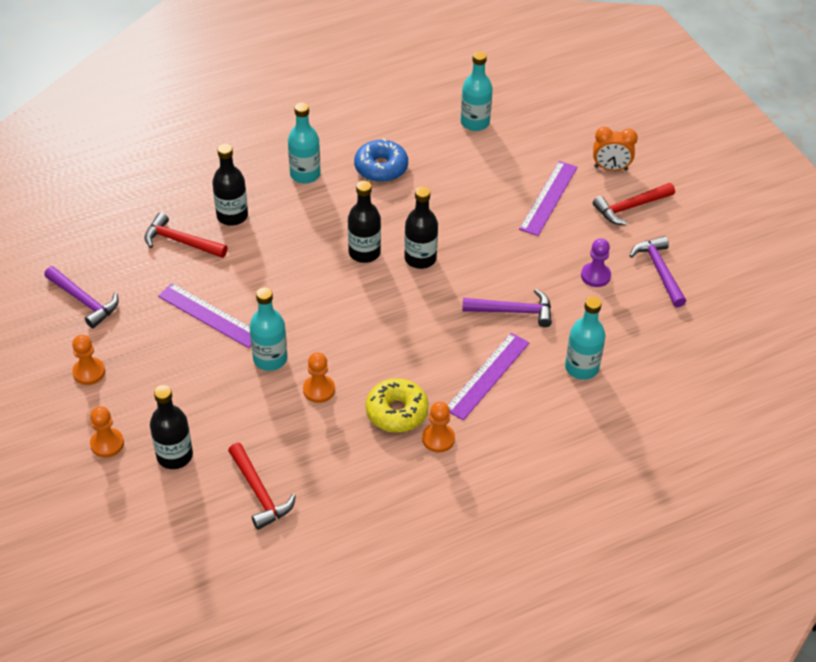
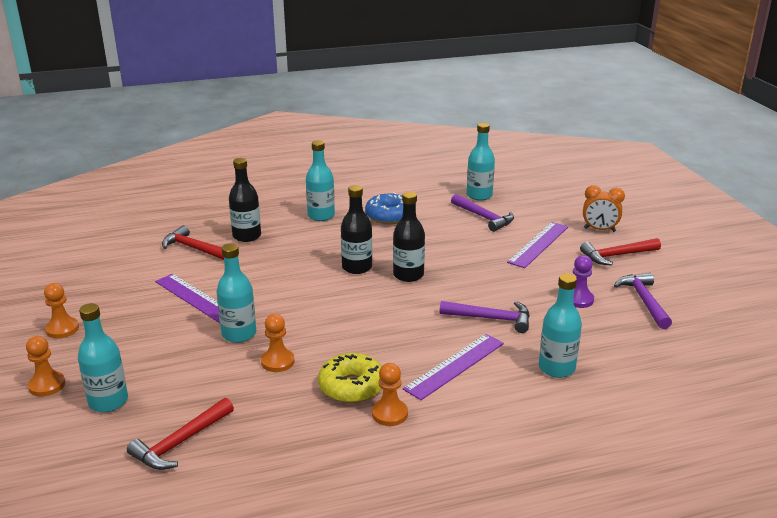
camera: 10 degrees right, 20 degrees down
purple hammer [44,266,119,328] -> purple hammer moved to [451,194,514,232]
black bottle [150,385,193,469] -> turquoise bottle [78,303,128,412]
red hammer [228,443,296,530] -> red hammer turned 60 degrees clockwise [127,398,234,470]

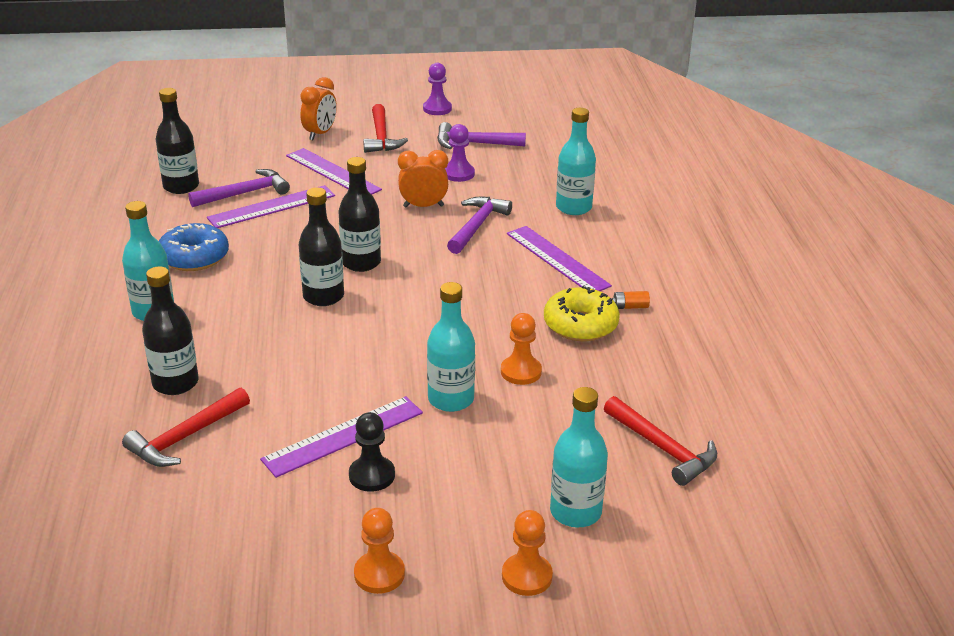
camera: 80 degrees left, 5 degrees up
orange pawn [372,363,408,426] -> orange battery [612,291,650,309]
turquoise bottle [467,123,495,201] -> black bottle [156,88,199,194]
none -> purple ruler [207,185,335,228]
none -> black pawn [349,412,395,492]
none -> orange clock [398,150,448,208]
none -> purple pawn [423,63,452,115]

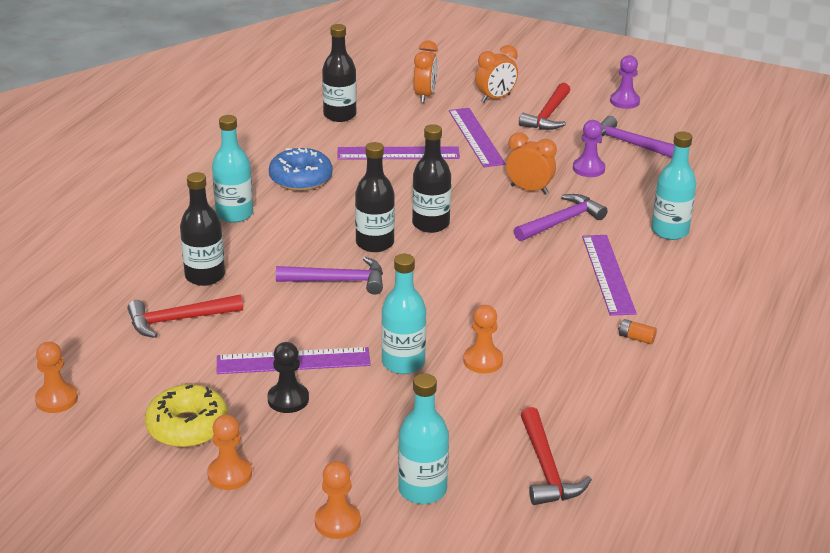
camera: 30 degrees right, 0 degrees up
purple hammer [188,169,290,207] -> purple hammer moved to [276,257,383,295]
yellow donut [544,286,620,341] -> yellow donut moved to [145,384,228,448]
none -> orange pawn [35,342,78,413]
none -> orange clock [414,40,438,103]

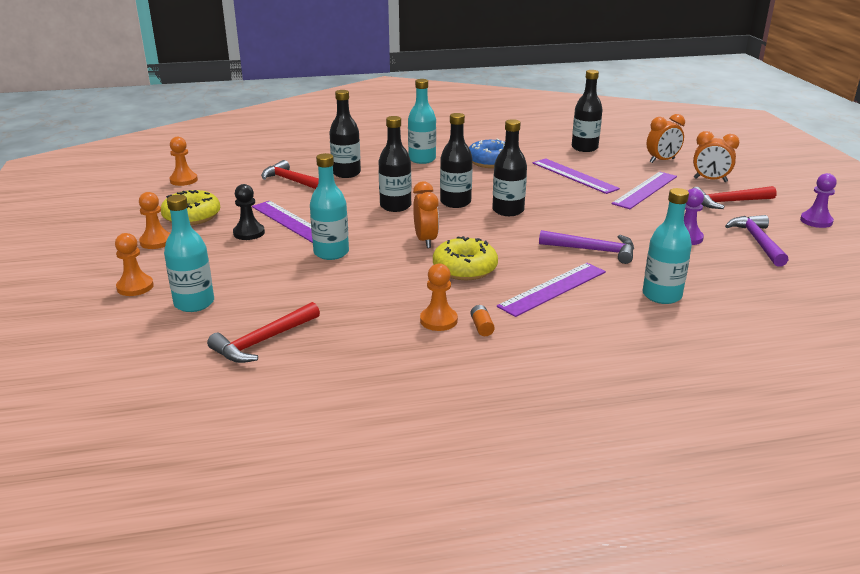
camera: 55 degrees right, 5 degrees down
purple hammer [276,257,383,295] -> black bottle [378,116,412,212]
orange pawn [463,305,503,374] -> orange pawn moved to [420,264,458,331]
orange clock [506,132,557,195] -> orange clock moved to [413,181,439,248]
none -> yellow donut [433,236,498,280]

